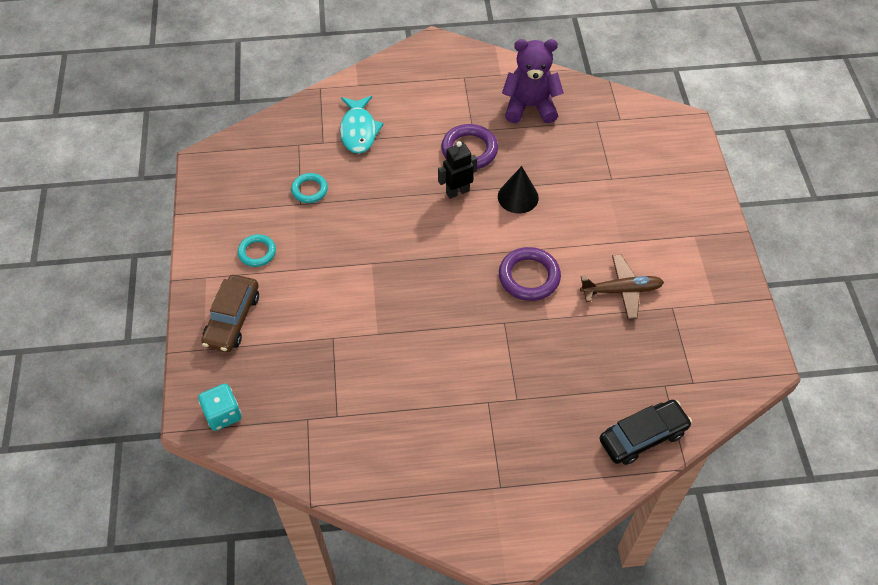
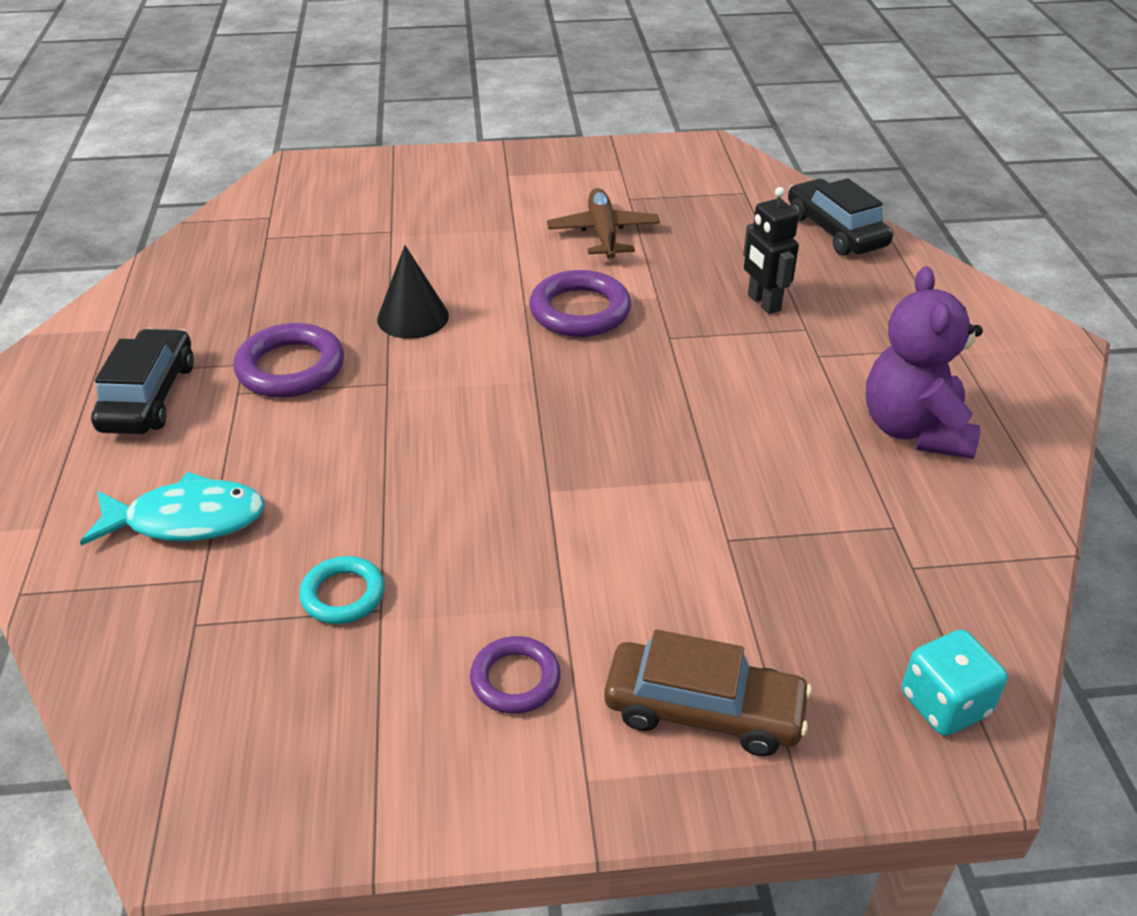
camera: 90 degrees left, 15 degrees down
turquoise ring [238,234,276,267] -> purple ring [470,636,561,714]
black robot [438,141,477,199] -> black robot moved to [743,187,799,314]
purple teddy bear [502,39,564,124] -> purple teddy bear moved to [866,266,983,459]
none -> black car [91,328,194,434]

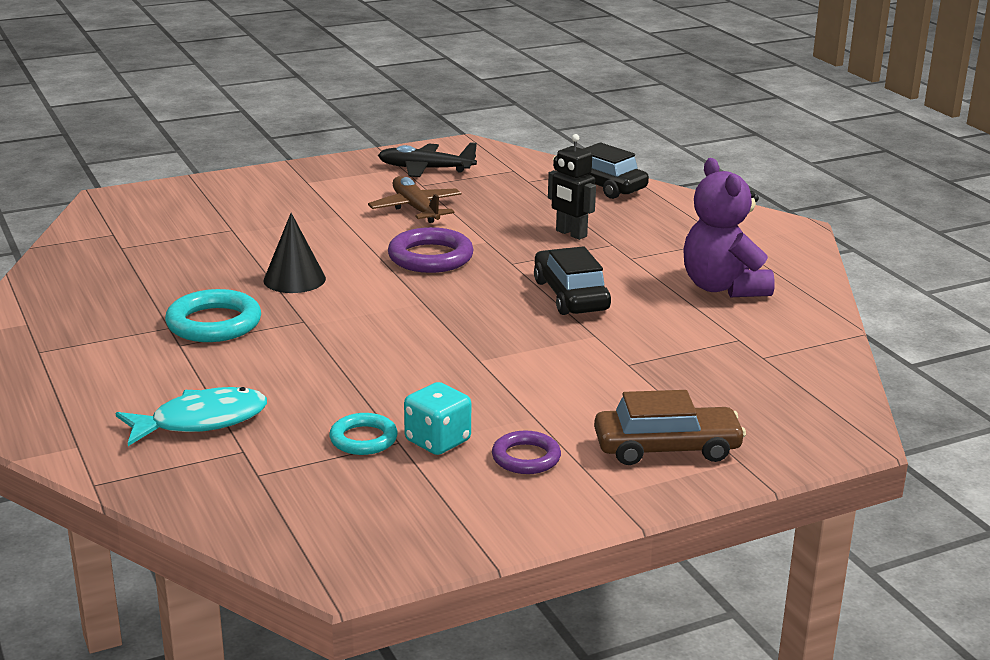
camera: 20 degrees left, 15 degrees down
black car [91,328,194,434] -> black car moved to [534,246,611,315]
purple ring [234,323,344,398] -> turquoise ring [165,289,261,342]
turquoise dice [902,629,1008,736] -> turquoise dice moved to [404,382,471,455]
none -> black plane [378,142,477,177]

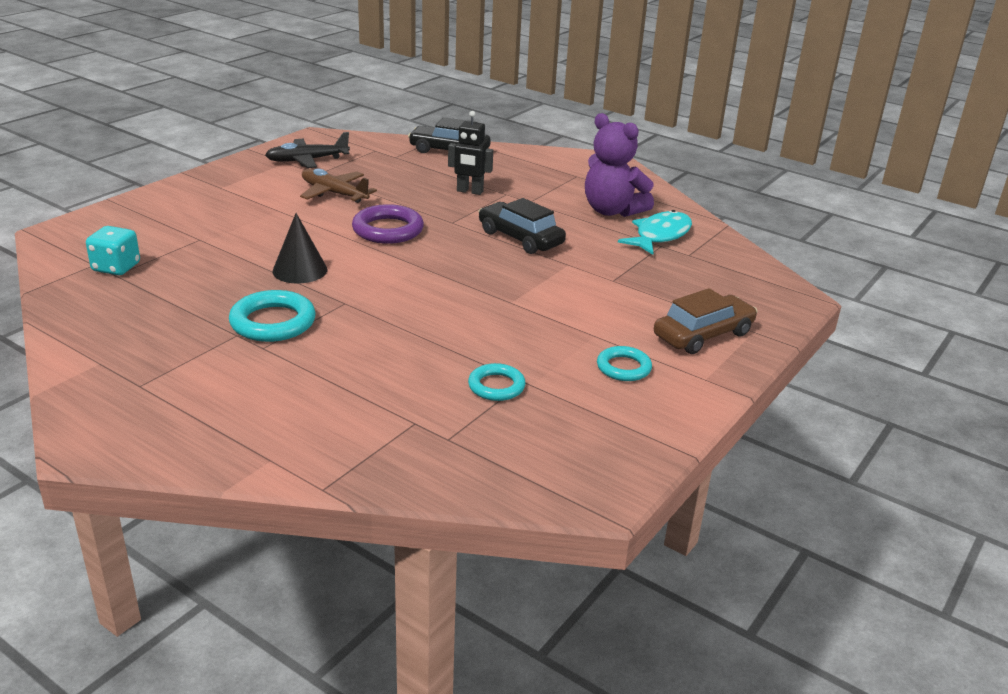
camera: 30 degrees left, 5 degrees up
turquoise fish [116,387,267,446] -> turquoise fish moved to [618,210,692,255]
turquoise dice [404,382,471,455] -> turquoise dice moved to [86,226,140,275]
purple ring [492,431,561,474] -> turquoise ring [597,346,652,381]

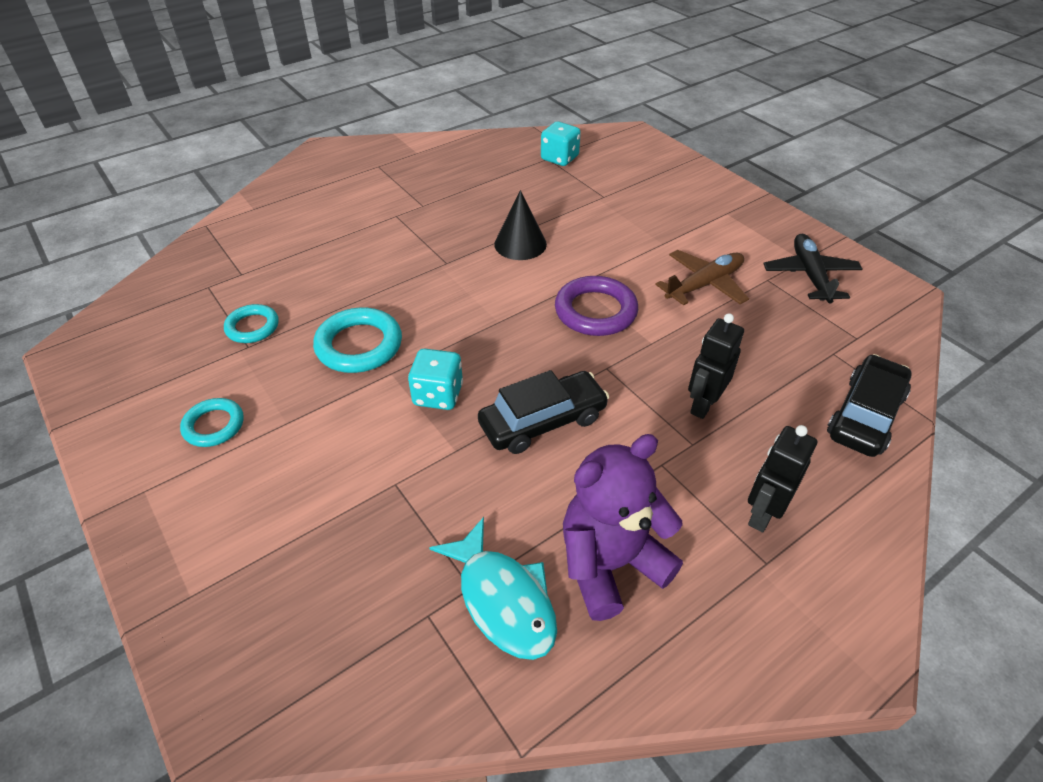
camera: 110 degrees right, 15 degrees up
turquoise ring [229,290,316,342] -> turquoise ring moved to [313,307,402,373]
brown car [654,288,757,354] -> none
none -> turquoise dice [408,349,463,410]
none -> black robot [748,425,817,533]

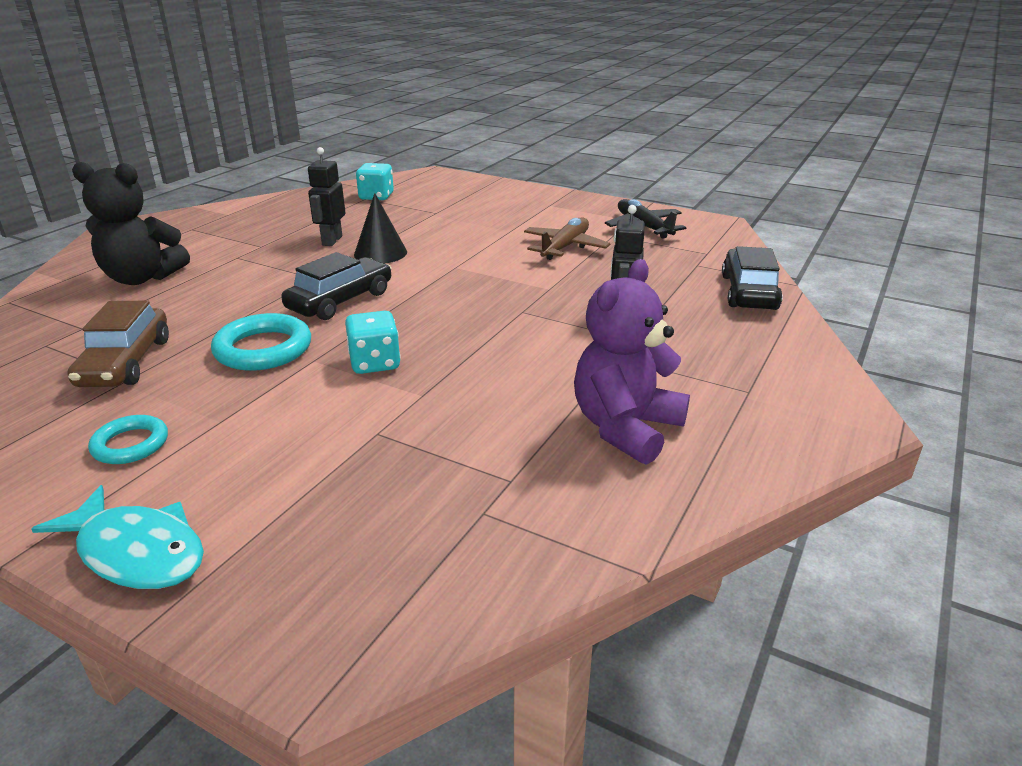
camera: 25 degrees left, 15 degrees down
turquoise ring [224,304,279,343] -> brown car [67,301,169,387]
turquoise fish [429,517,557,660] -> turquoise fish moved to [32,485,204,589]
black car [478,370,609,454] -> black car moved to [281,252,392,320]
purple ring [555,276,638,336] -> none
black robot [748,425,817,533] -> black robot moved to [308,147,346,246]
none -> black teddy bear [72,162,190,285]

